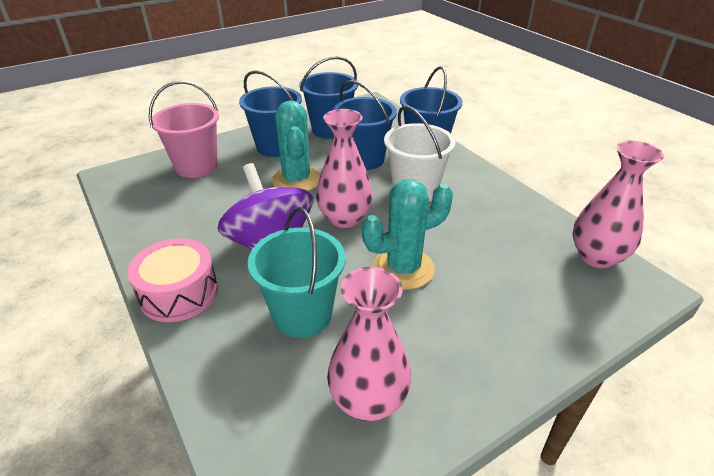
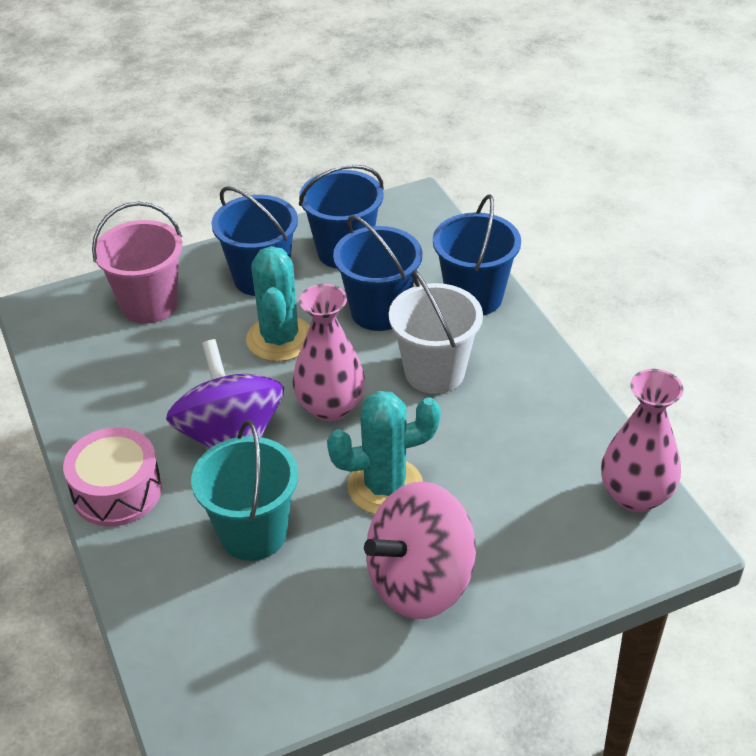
camera: 10 degrees right, 5 degrees up
pink vase [327,267,411,421] -> none
none -> pink spinning top [364,481,476,619]

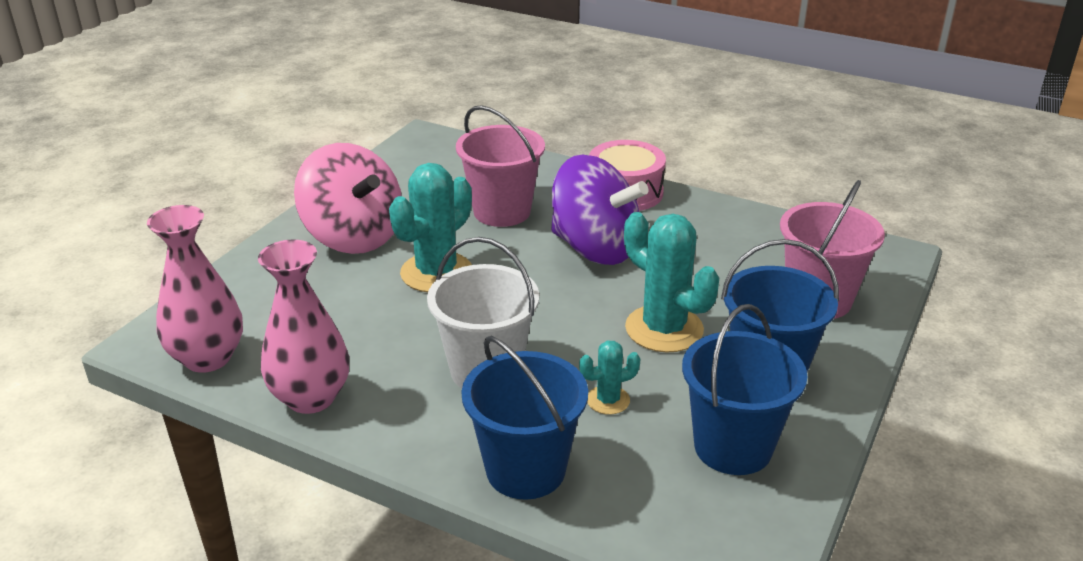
camera: 140 degrees right, 10 degrees down
turquoise bucket [191,420,298,561] -> pink bucket [456,105,545,227]
pink vase [292,284,365,422] -> pink vase moved to [258,240,349,414]
blue bucket [333,215,422,331] -> turquoise cactus [579,340,641,415]
pink spinning top [364,481,476,619] -> pink spinning top turned 120 degrees clockwise [294,143,402,254]

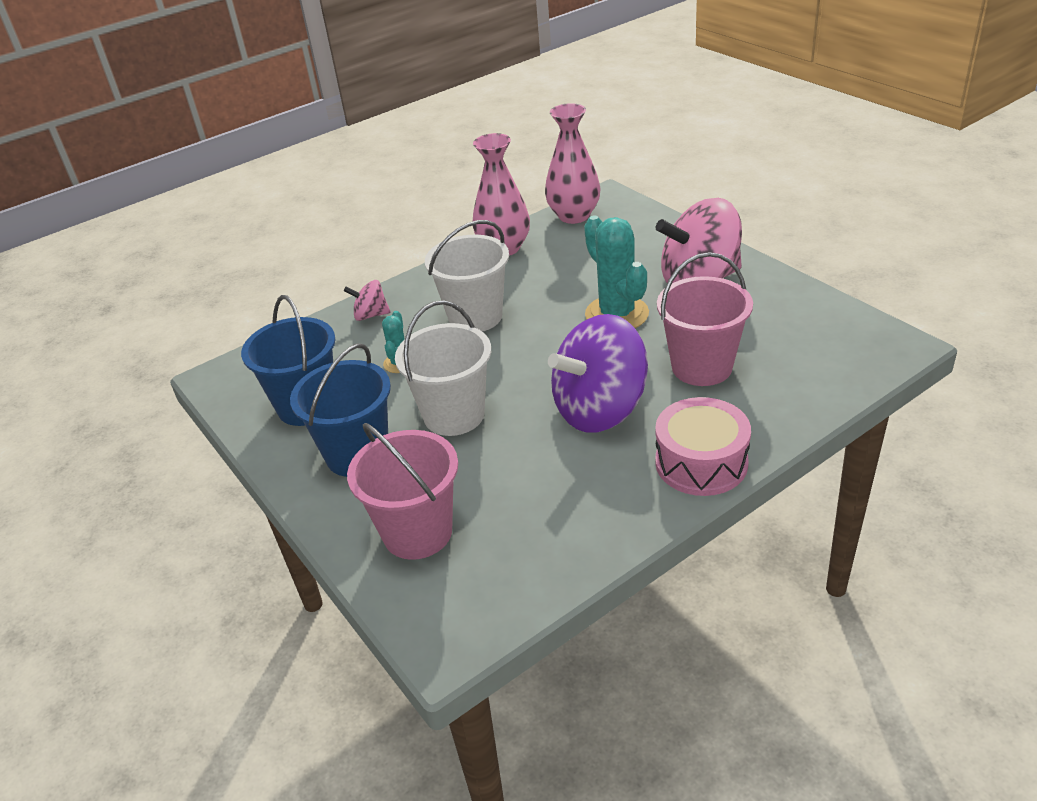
camera: 120 degrees right, 5 degrees up
blue bucket [461,336,588,500] -> pink spinning top [344,280,391,321]
turquoise cactus [624,212,719,353] -> white bucket [395,300,491,436]

